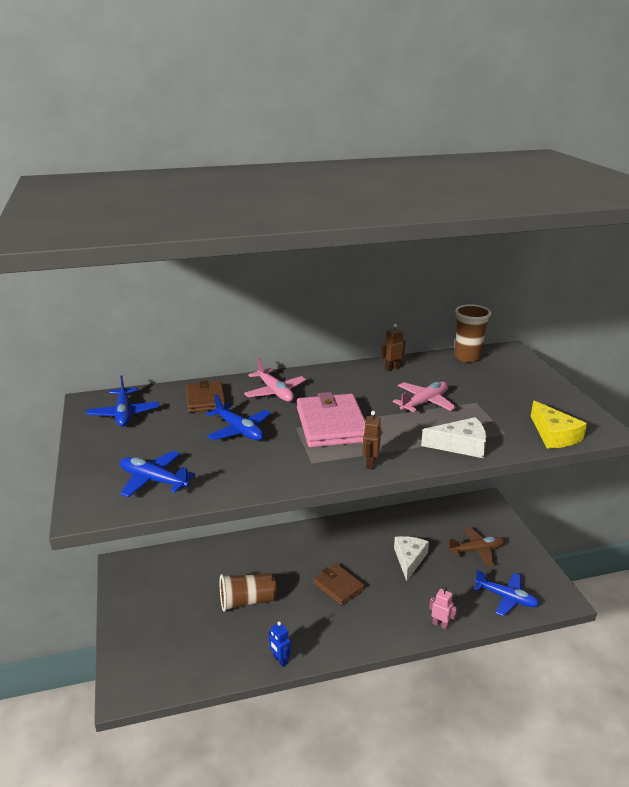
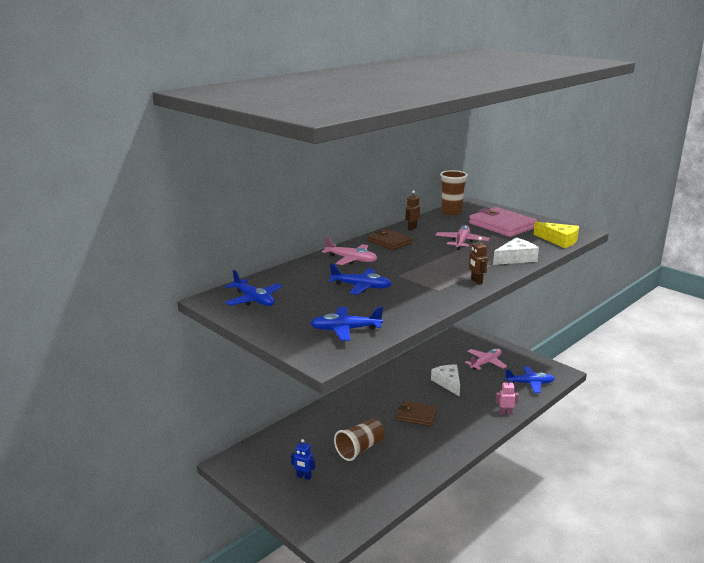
camera: 30 degrees left, 5 degrees down
brown wallet [186,380,225,412] -> brown wallet moved to [368,229,412,250]
blue robot [269,621,291,667] -> blue robot moved to [291,439,315,480]
pink wallet [297,392,365,447] -> pink wallet moved to [469,207,537,237]
brown plane [447,527,505,567] -> pink plane [465,349,507,370]

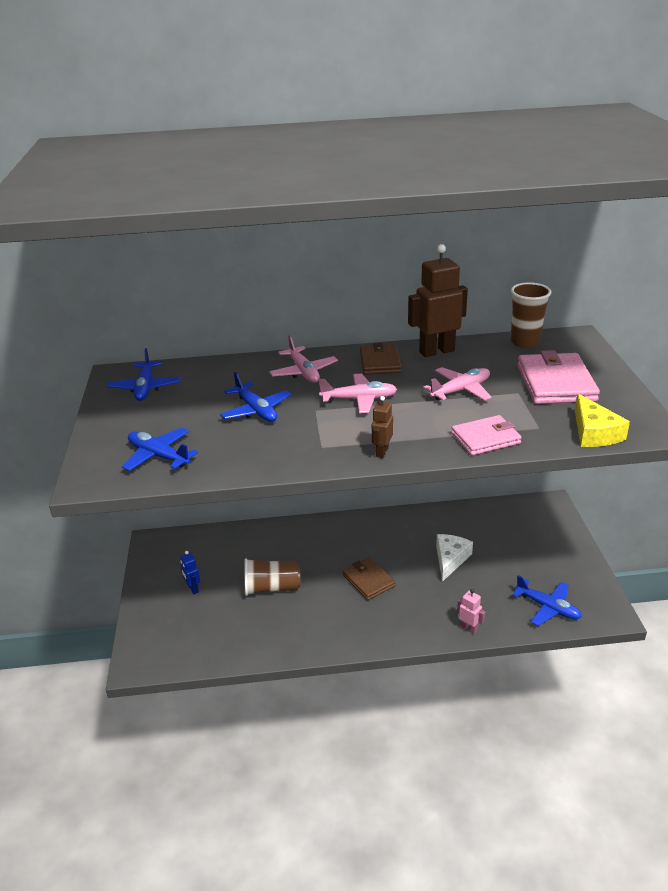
camera: 40 degrees right, 10 degrees up
brown robot [405,190,420,231] -> brown robot [408,244,468,357], size x2.07
pink plane [465,349,507,370] -> pink plane moved to [319,373,397,413]
white cheese [493,238,539,265] -> pink wallet [451,415,522,455]

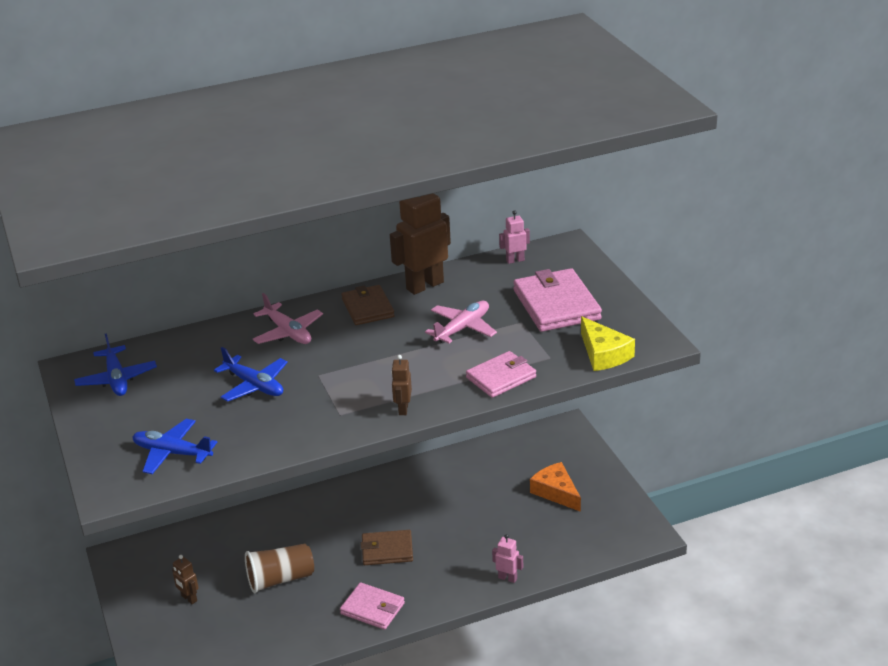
camera: 15 degrees left, 0 degrees up
blue robot [180,551,200,594] -> brown robot [172,555,199,604]
pink plane [319,373,397,413] -> none
brown wallet [343,557,396,600] -> brown wallet turned 45 degrees counterclockwise [361,530,413,565]
white cheese [436,534,473,582] -> none
brown cup [510,282,551,348] -> pink robot [499,211,530,264]
blue plane [512,575,582,626] -> none
none -> pink wallet [340,582,405,630]
none -> orange cheese [530,462,581,512]

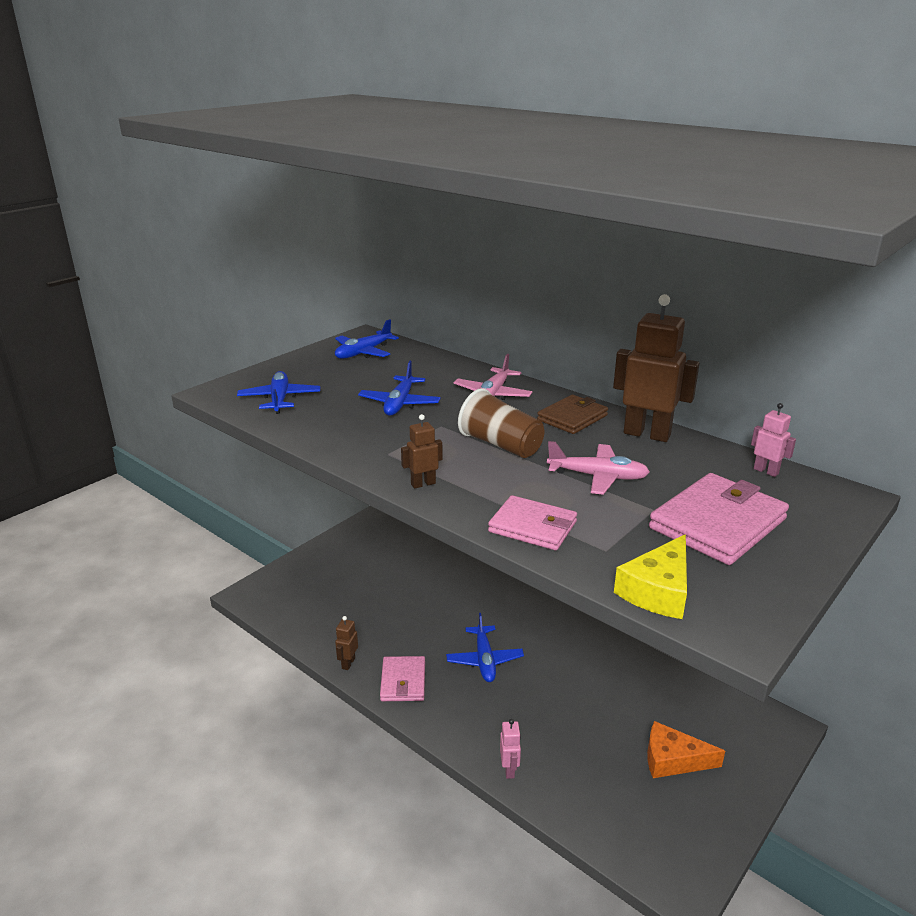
camera: 60 degrees right, 5 degrees down
brown robot [172,555,199,604] -> brown robot moved to [335,616,358,670]
brown cup [245,544,314,593] -> brown cup moved to [458,388,544,458]
brown wallet [361,530,413,565] -> blue plane [446,613,524,682]
orange cheese [530,462,581,512] -> orange cheese turned 105 degrees counterclockwise [647,721,725,778]

